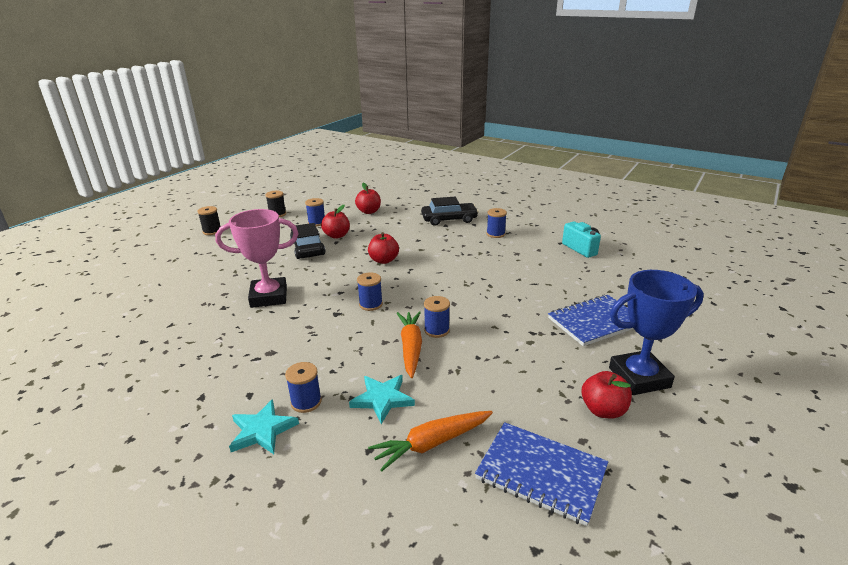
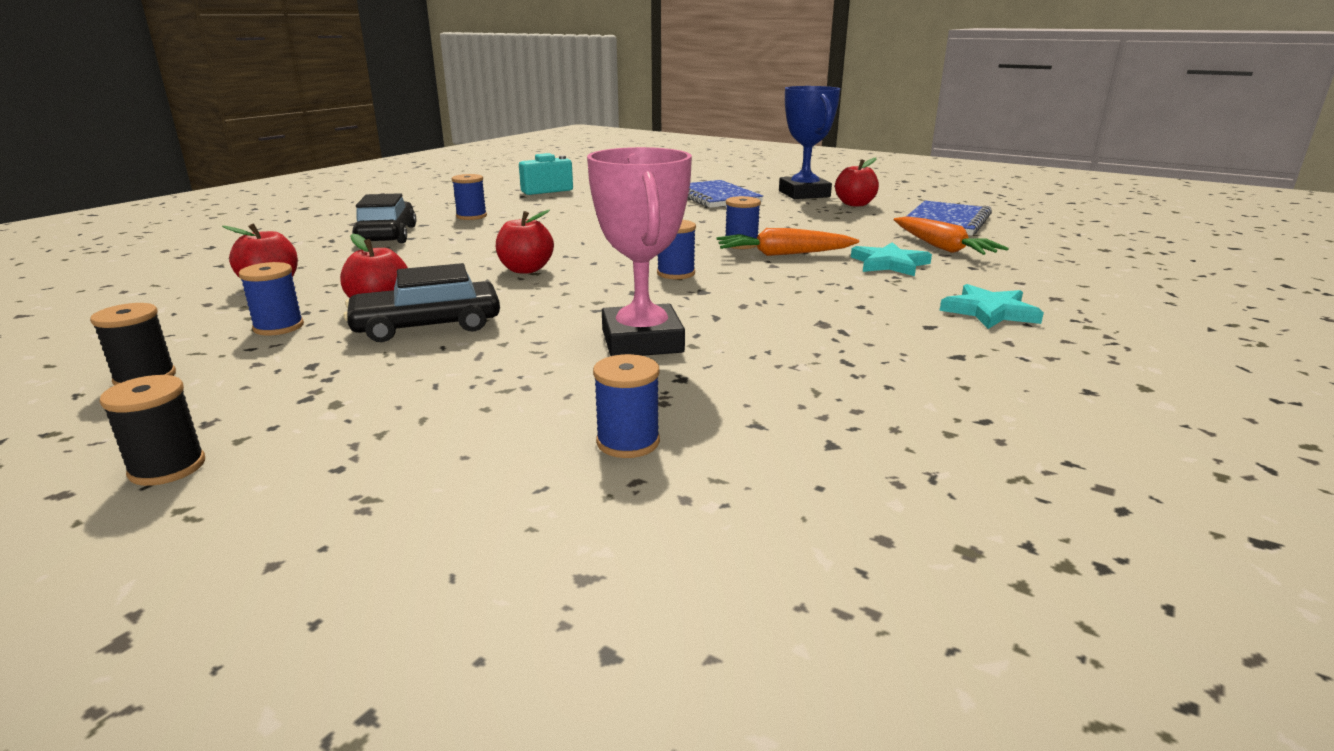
camera: 90 degrees left, 5 degrees down
blue spool [285,362,322,413] -> blue spool moved to [593,354,660,458]

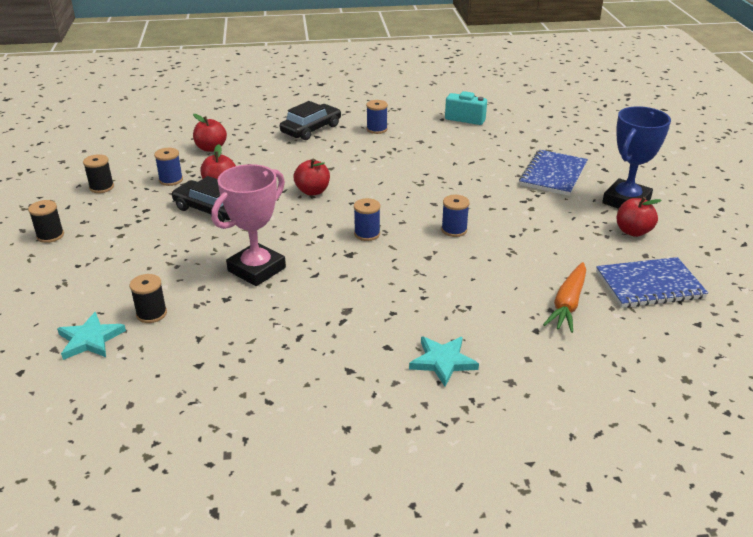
camera: 50 degrees right, 10 degrees up
blue spool [593,354,660,458] -> black spool [130,274,167,323]
orange carrot [717,228,859,256] -> none
turquoise star [851,242,932,276] -> turquoise star moved to [57,312,126,360]

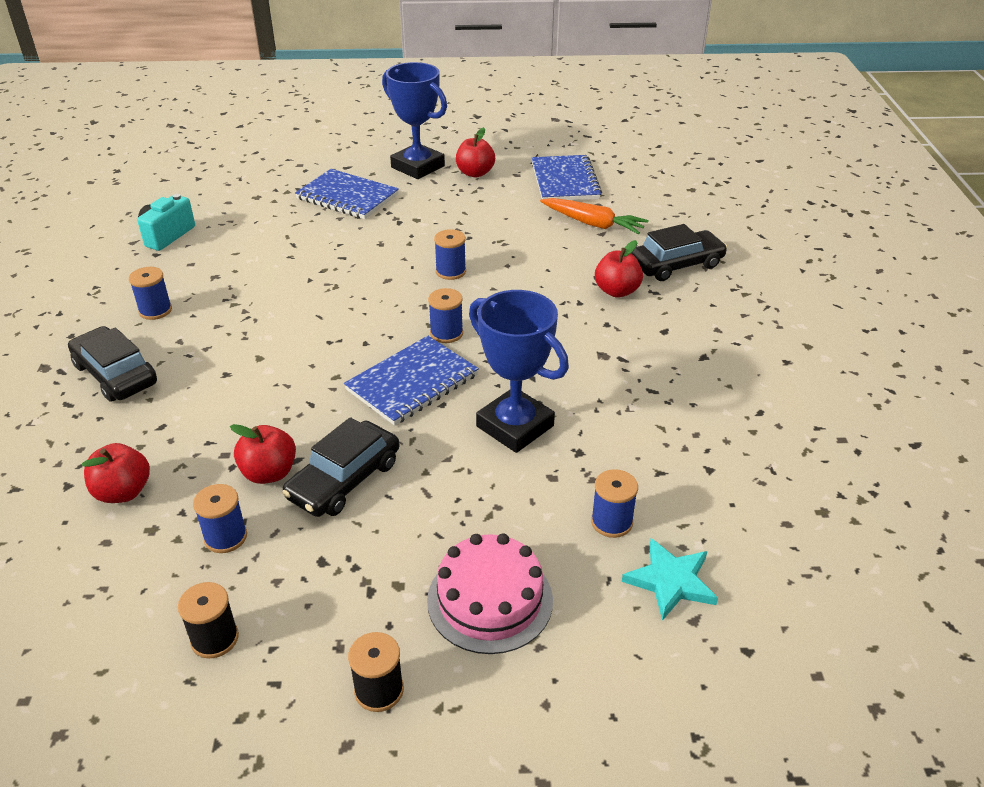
camera: 85 degrees left, 5 degrees up
black spool [130,274,167,323] -> blue spool [591,469,638,538]
pink trophy [211,164,286,286] -> blue trophy [469,290,569,453]
red apple [293,159,330,196] -> red apple moved to [595,240,643,298]
turquoise star [409,336,479,387] -> none
none -> blue notebook [344,336,479,426]
none -> pink cake [427,533,553,654]
none -> black car [631,224,727,281]

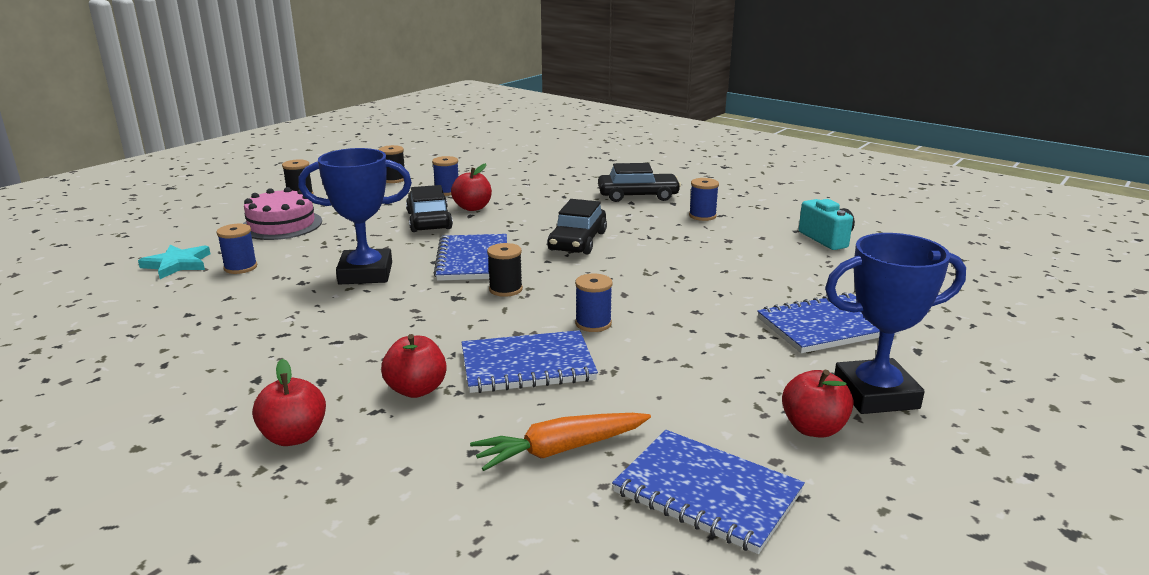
camera: 130 degrees right, 15 degrees down
red apple [82,443,150,503] -> red apple moved to [252,359,326,446]
blue spool [428,288,463,343] -> black spool [487,243,523,297]
black car [631,224,727,281] -> black car moved to [547,199,607,255]
none -> blue notebook [462,330,598,393]

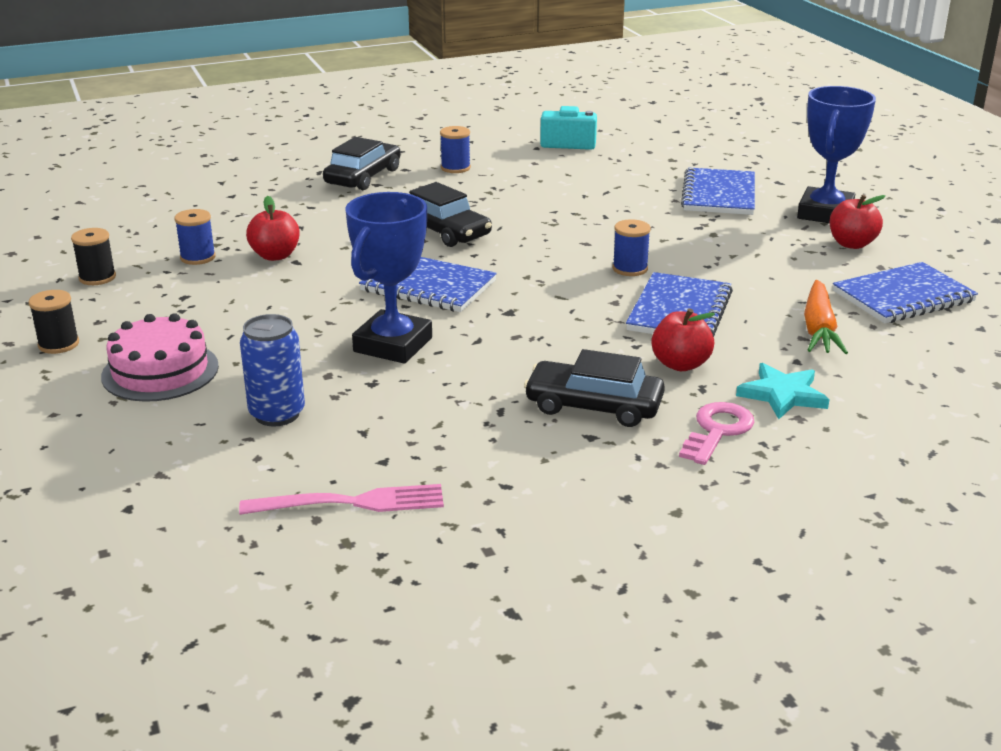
camera: 60 degrees left, 5 degrees up
turquoise star [138,245,210,279] -> turquoise star moved to [736,363,830,419]
blue spool [216,224,257,274] -> blue can [240,314,305,427]
red apple [252,359,326,446] -> pink key [679,402,755,465]
black car [406,185,453,232] -> black car moved to [524,349,665,427]
black spool [487,243,523,297] -> none
none -> pink fork [239,484,444,515]

